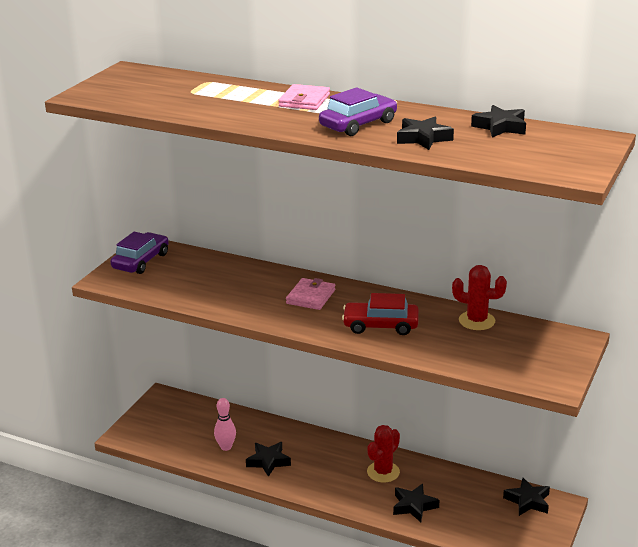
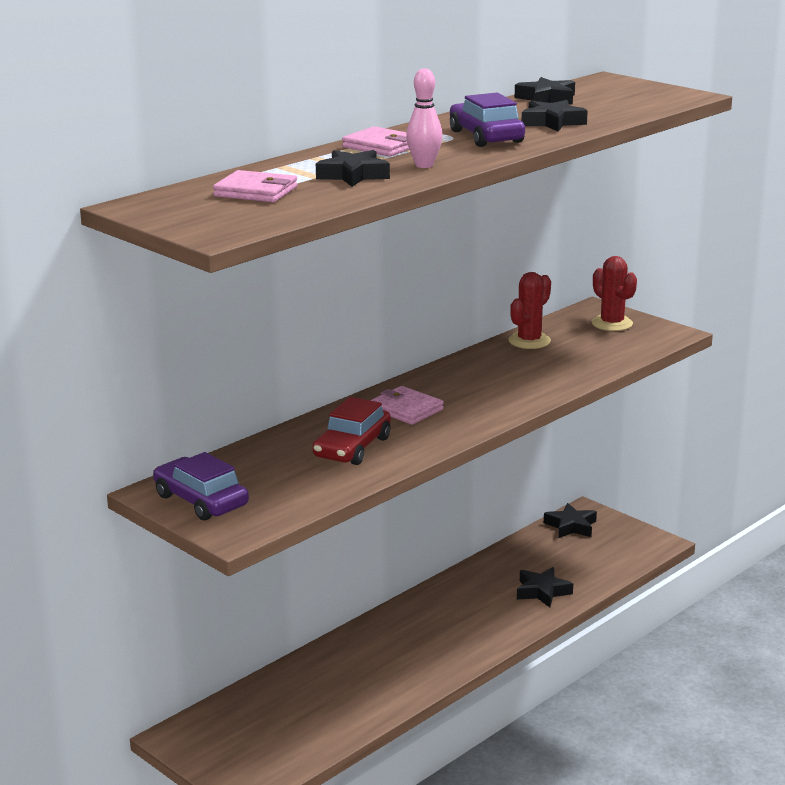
camera: 70 degrees left, 5 degrees down
pink bowling pin [214,398,236,451] -> pink bowling pin moved to [406,68,443,168]
black star [246,442,291,477] -> black star moved to [316,150,390,187]
red car [342,293,419,335] -> red car moved to [312,397,391,465]
red cactus [367,425,400,482] -> red cactus moved to [592,256,637,331]
none -> pink wallet [213,170,298,202]

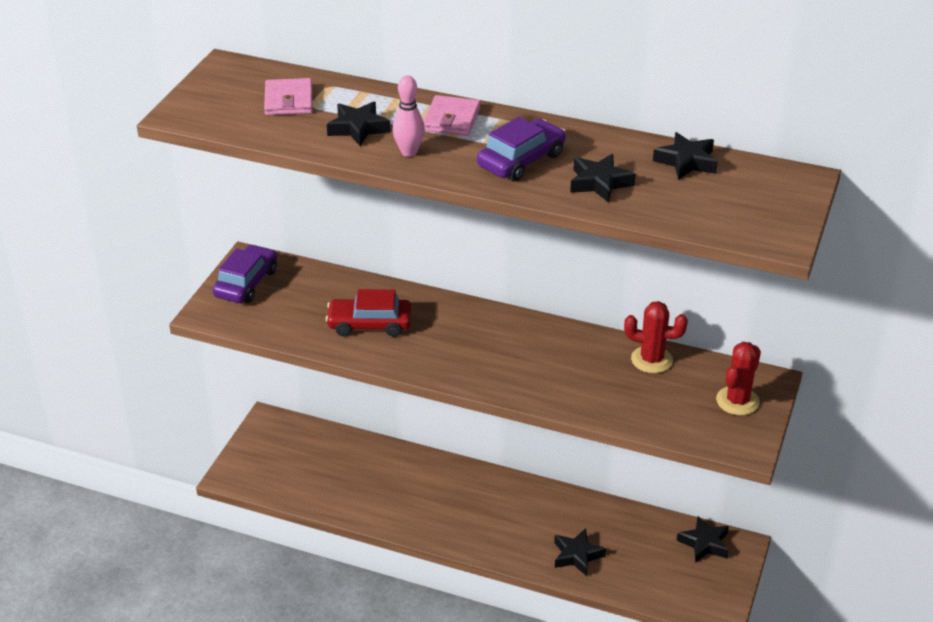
camera: 65 degrees right, 15 degrees up
pink wallet [370,386,444,425] -> none

